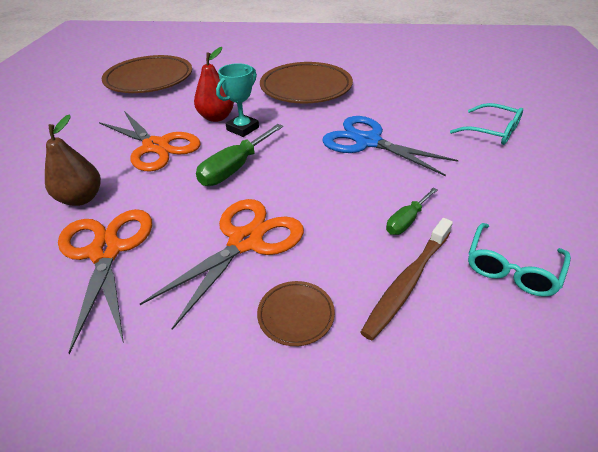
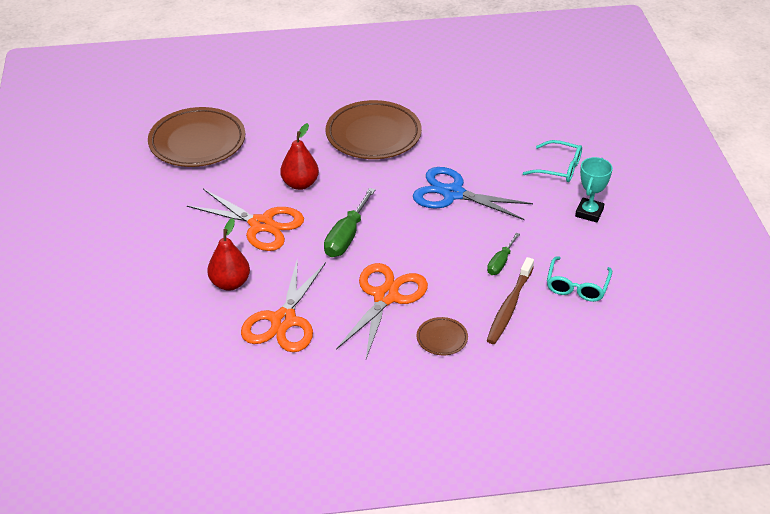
camera: 15 degrees left, 0 degrees up
brown pear [45,114,101,206] -> red pear [207,218,250,291]
orange scissors [58,209,152,354] -> orange scissors turned 135 degrees counterclockwise [241,258,326,352]
turquoise trophy [216,63,259,137] -> turquoise trophy moved to [575,157,613,223]

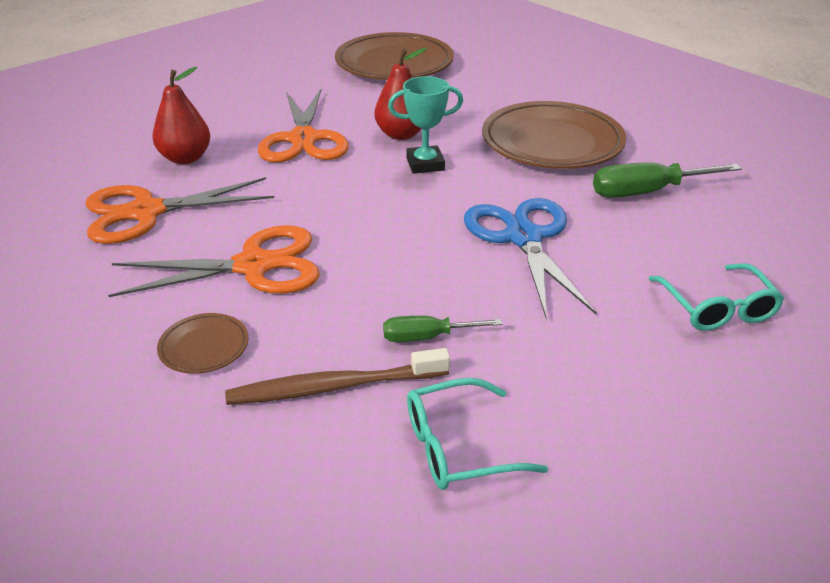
camera: 55 degrees right, 5 degrees down
green screwdriver [324,188,376,257] -> green screwdriver moved to [593,162,742,198]
turquoise trophy [575,157,613,223] -> turquoise trophy moved to [388,76,463,174]

